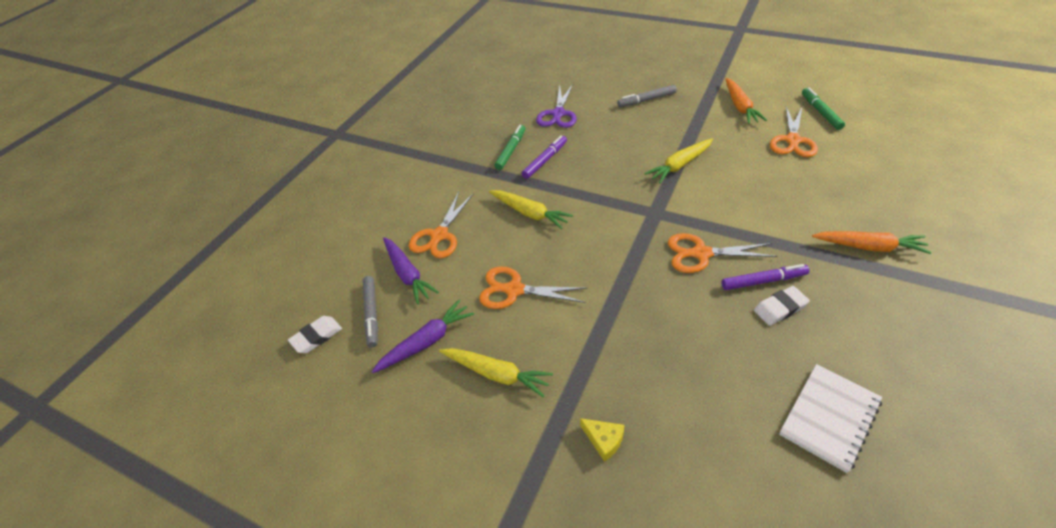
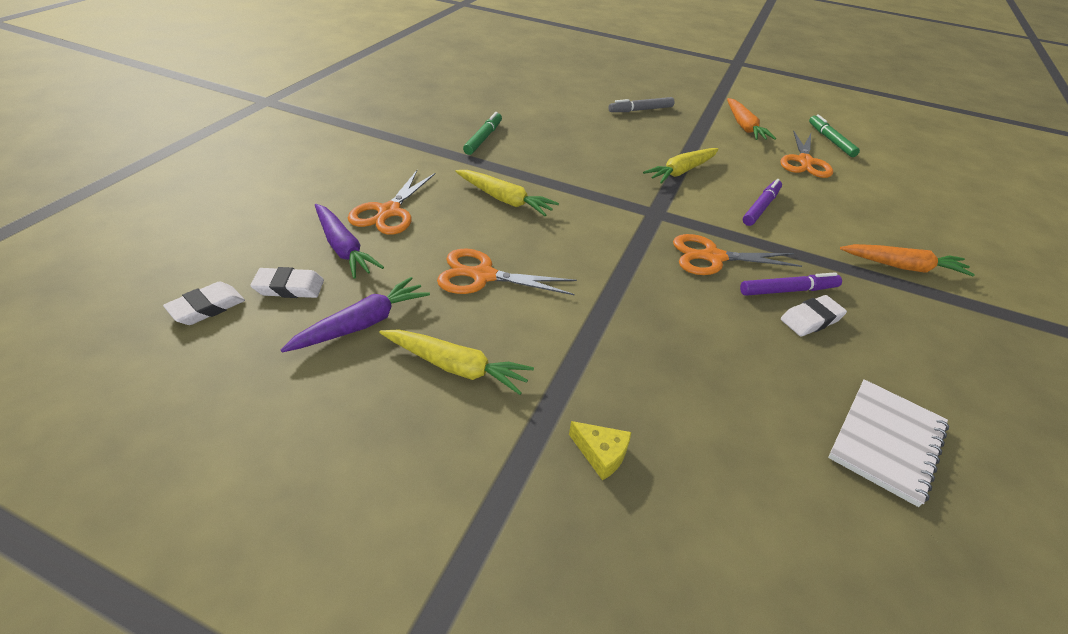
camera: 10 degrees left, 5 degrees down
grey marker [363,276,378,348] -> white eraser [250,267,324,298]
purple marker [522,135,567,179] -> purple marker moved to [743,179,782,226]
purple scissors [536,84,577,128] -> none

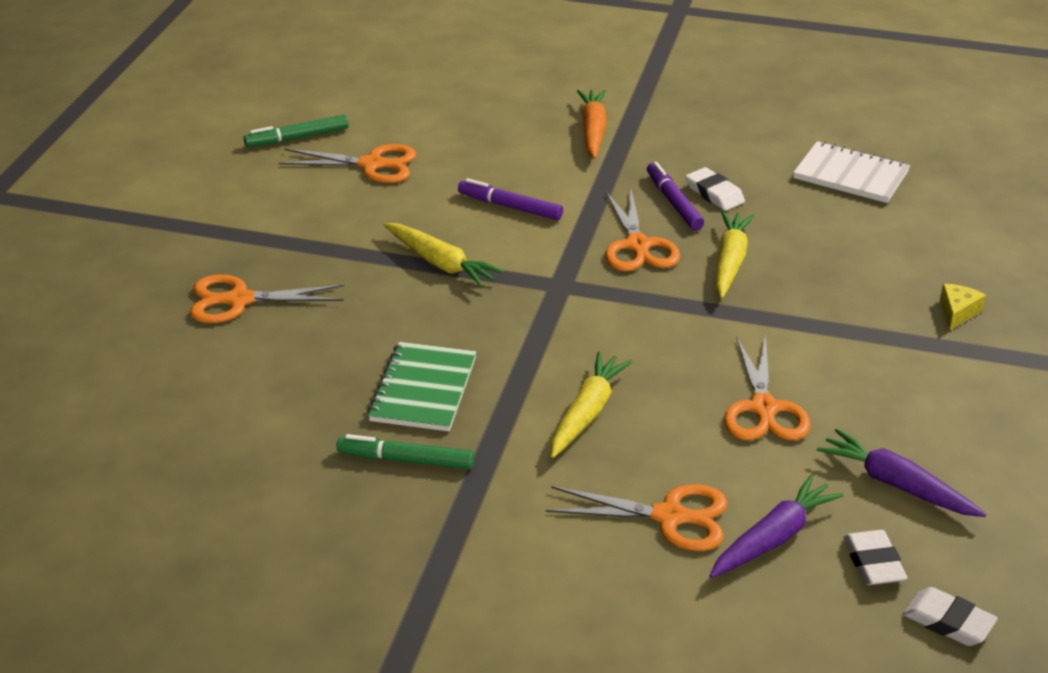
camera: 95 degrees left, 5 degrees down
yellow carrot [379,329,534,395] -> yellow carrot moved to [715,211,754,298]
grey marker [608,97,675,112] -> orange scissors [190,274,344,323]
orange carrot [727,98,776,140] -> none
none -> green notebook [367,342,476,431]

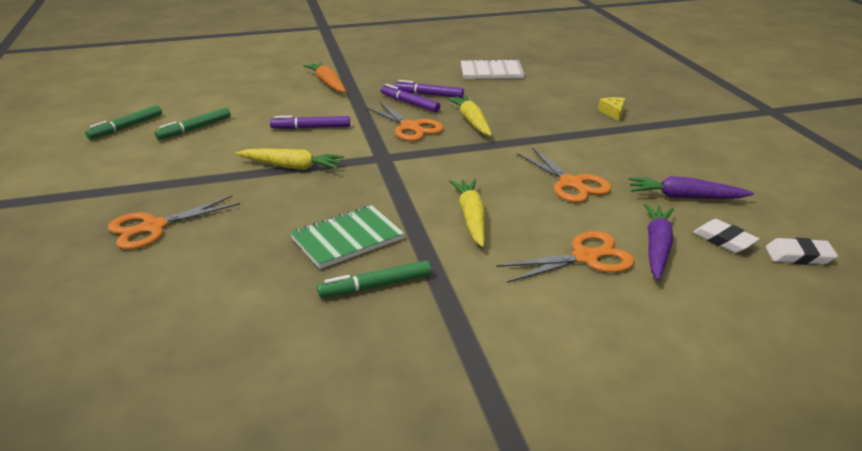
camera: 30 degrees left, 5 degrees down
orange scissors [279,144,416,183] -> green marker [155,107,231,140]
green notebook [367,342,476,431] -> green notebook turned 75 degrees clockwise [290,205,404,269]
white eraser [686,167,745,211] -> purple marker [394,80,464,98]

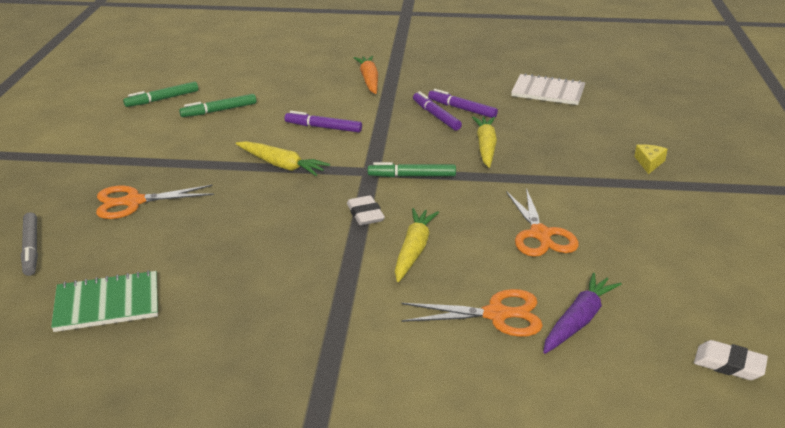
camera: 20 degrees right, 0 degrees up
green notebook [290,205,404,269] -> green notebook moved to [51,270,158,332]
green marker [317,261,431,298] -> green marker moved to [368,162,456,177]
orange scissors [365,102,444,141] -> none
purple carrot [629,176,754,199] -> none
white eraser [693,219,759,253] -> white eraser moved to [347,195,385,225]
none -> grey marker [21,212,38,276]

